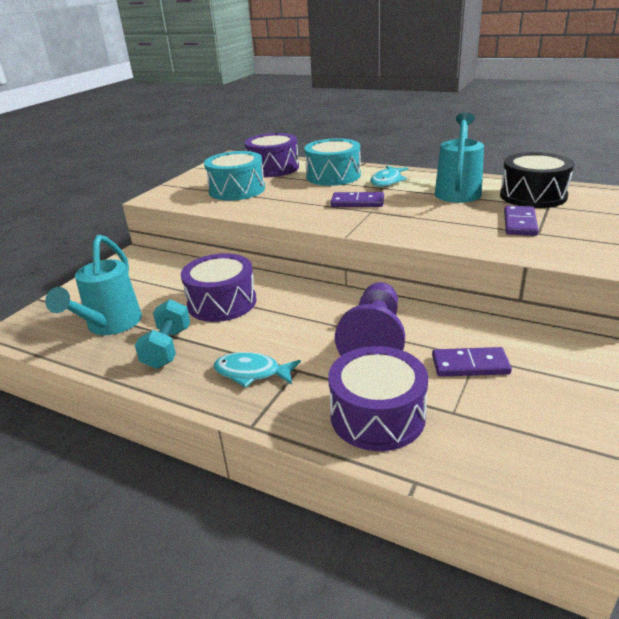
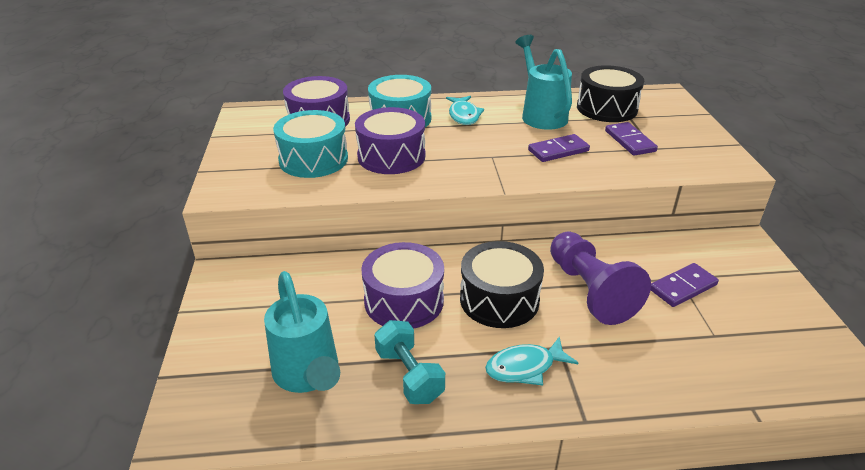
camera: 35 degrees left, 5 degrees up
purple drum [328,346,428,451] -> purple drum moved to [355,107,425,174]
purple domino [331,192,384,207] -> purple domino moved to [528,134,590,162]
none -> black drum [460,241,544,328]

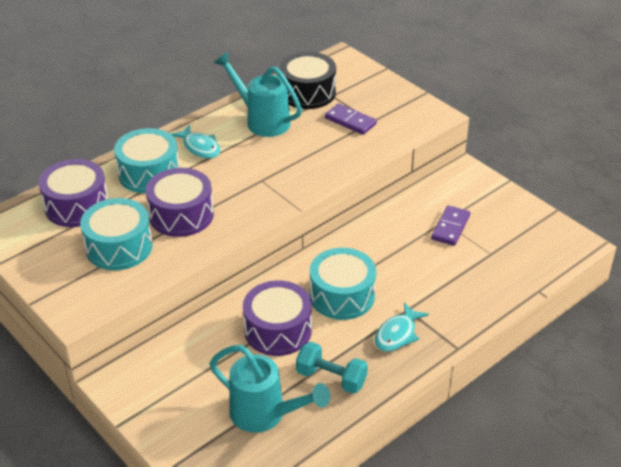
camera: 35 degrees left, 5 degrees up
black drum [460,241,544,328] -> turquoise drum [310,248,376,320]
purple domino [528,134,590,162] -> none
purple pawn [550,232,651,325] -> none

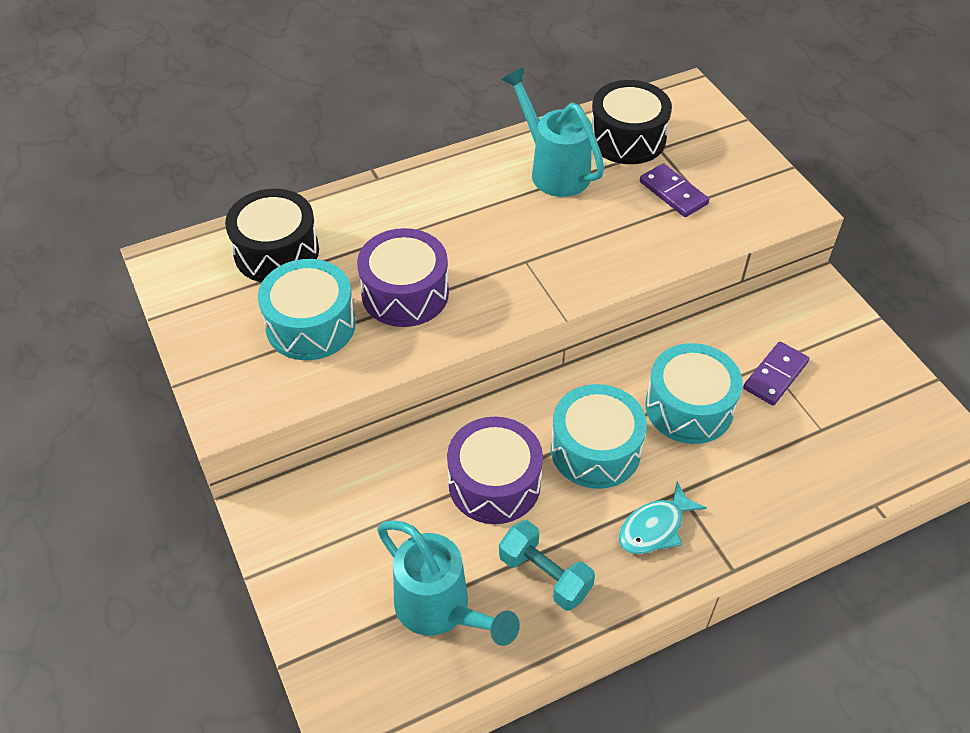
camera: 15 degrees right, 10 degrees up
purple drum [38,159,108,227] -> black drum [225,189,319,282]
turquoise drum [114,128,180,193] -> turquoise drum moved to [645,343,743,444]
turquoise fish [171,124,221,159] -> none

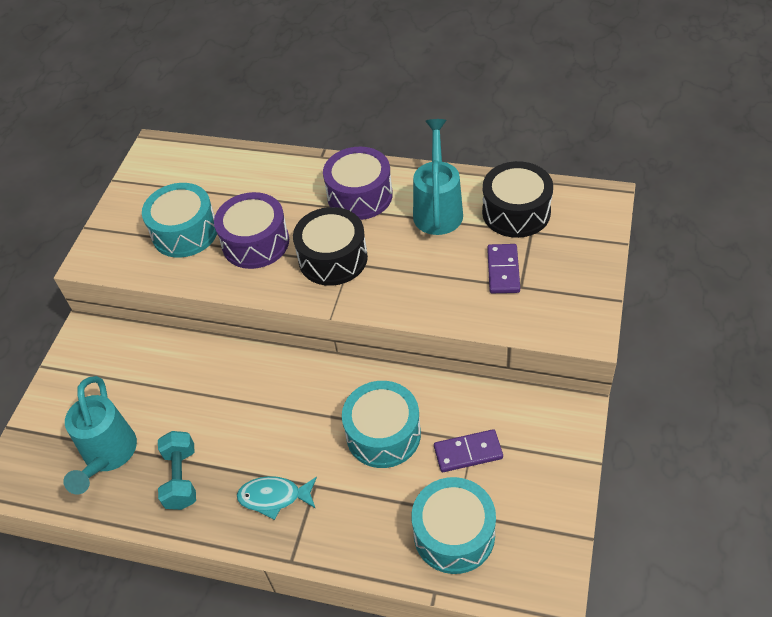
camera: 45 degrees right, 0 degrees up
black drum [225,189,319,282] -> black drum moved to [293,207,368,286]
purple drum [447,416,543,524] -> purple drum moved to [323,147,393,220]
turquoise drum [551,384,647,489] -> turquoise drum moved to [411,477,496,574]

